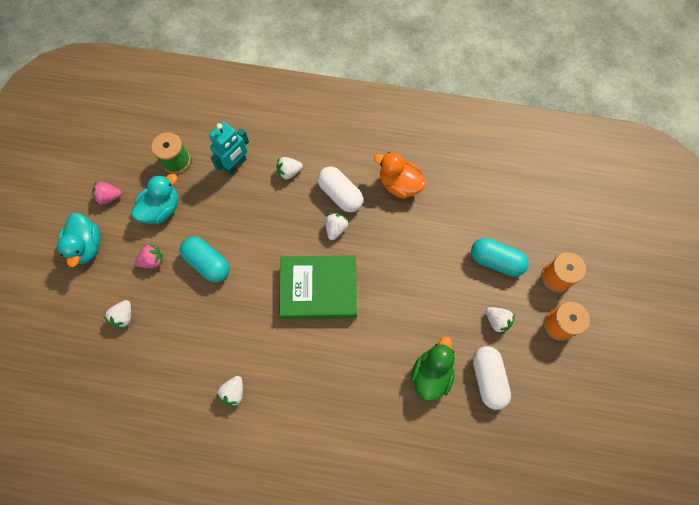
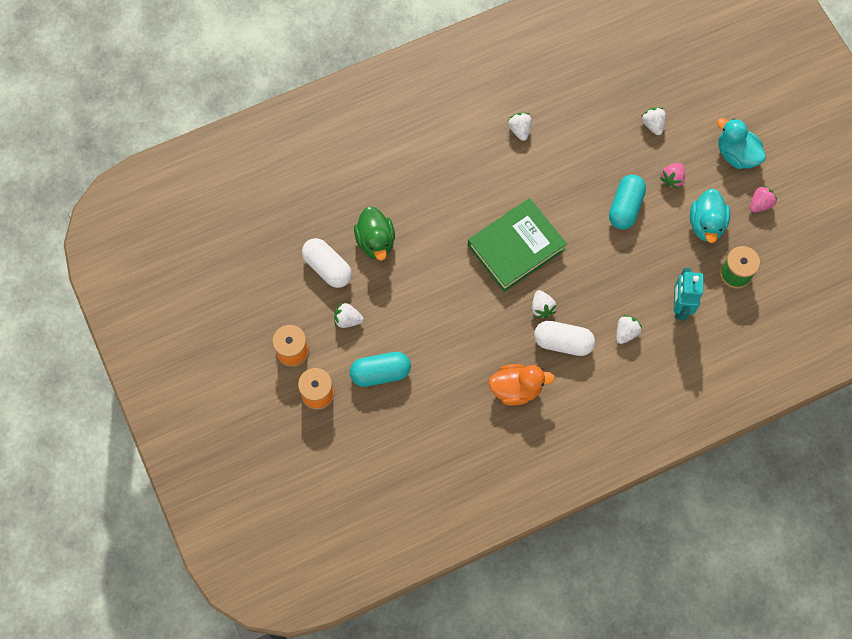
camera: 145 degrees right, 0 degrees up
turquoise capsule [180,236,230,282] -> turquoise capsule turned 75 degrees counterclockwise [609,174,646,229]

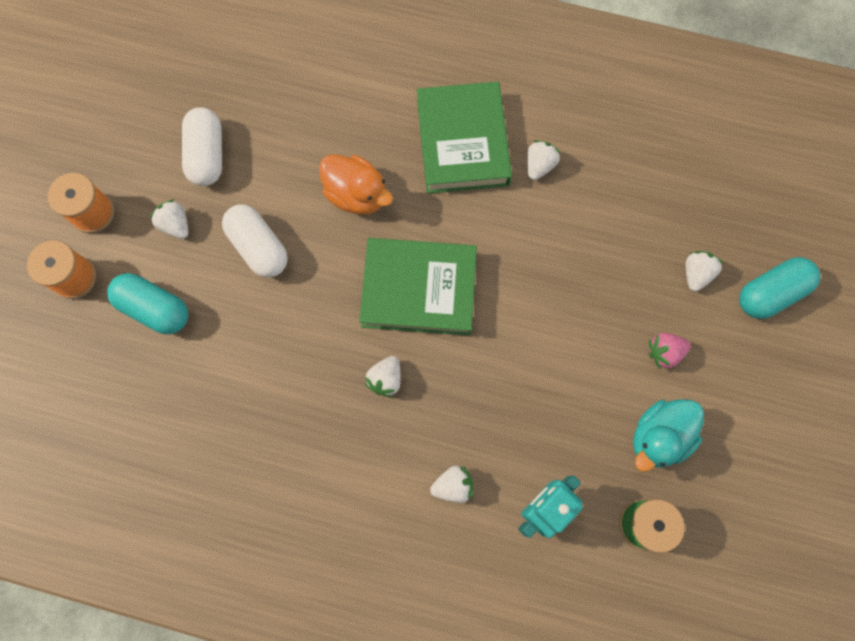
camera: 40 degrees right, 5 degrees up
green duck [354,206,395,260] -> none
orange duck [489,364,555,405] -> orange duck moved to [319,155,393,215]
white capsule [534,321,595,356] -> white capsule moved to [222,204,288,278]
turquoise capsule [609,174,646,229] -> turquoise capsule moved to [739,257,820,319]
turquoise duck [717,118,766,169] -> none
pink strawberry [750,185,777,212] -> none
none -> green book [417,82,512,193]

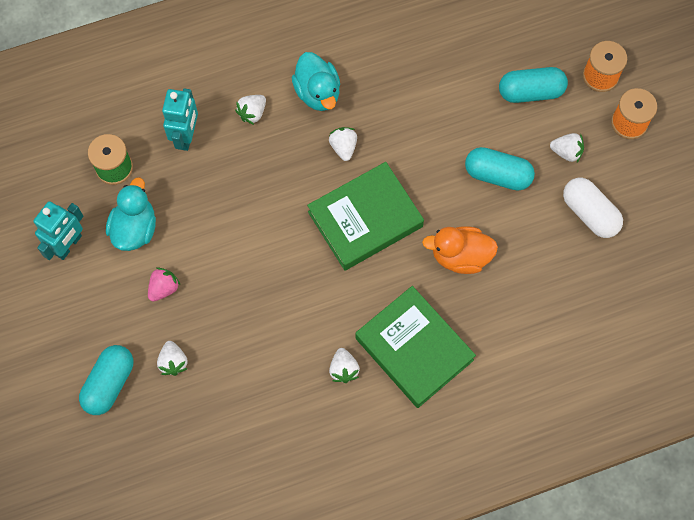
camera: 145 degrees right, 5 degrees down
white capsule [222,204,288,278] -> turquoise capsule [465,147,535,191]
none -> turquoise robot [33,201,83,260]
none -> turquoise duck [292,52,340,111]

